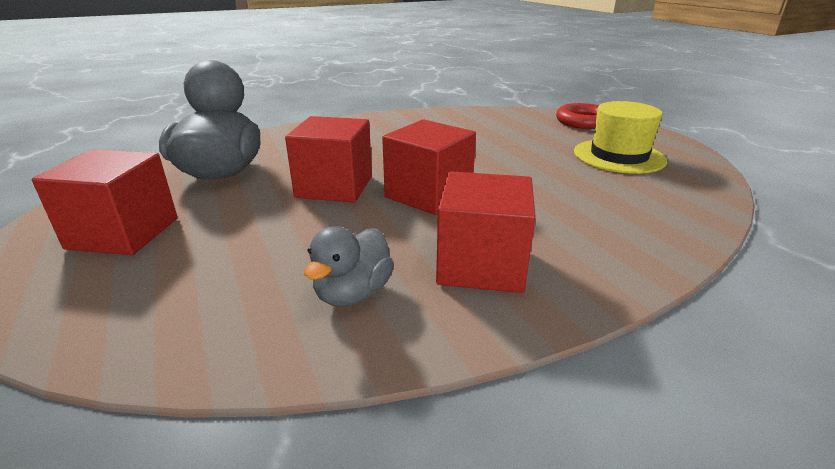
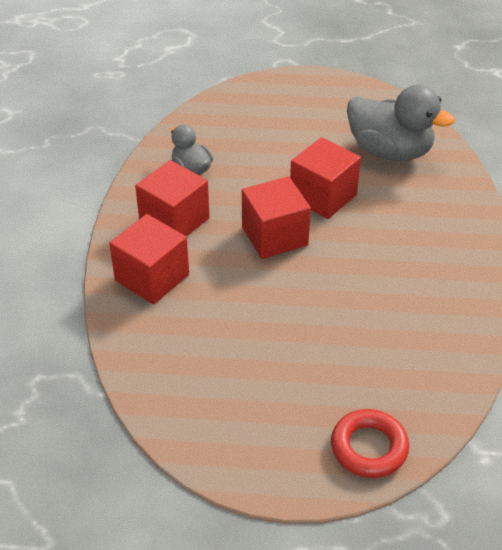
camera: 120 degrees right, 15 degrees up
red cube [32,149,178,256] -> red cube moved to [109,214,189,304]
yellow hat [574,101,667,174] -> none

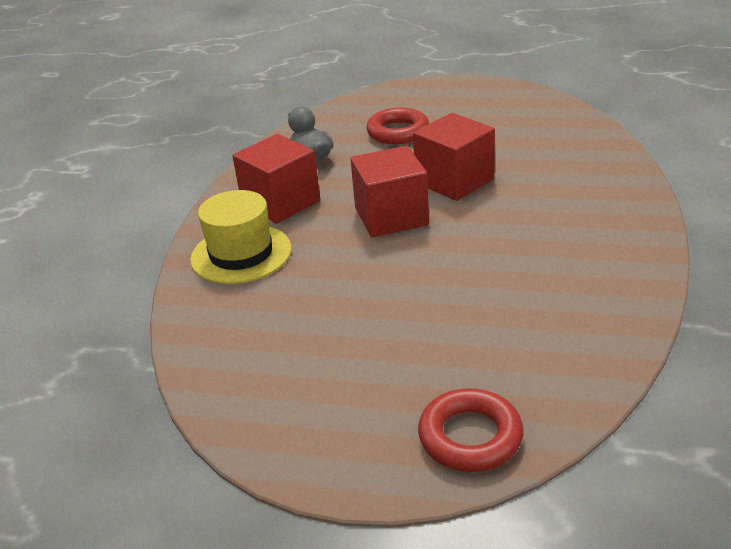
camera: 10 degrees right, 10 degrees down
red cube [109,214,189,304] -> yellow hat [190,190,292,284]
grey duck [347,85,455,161] -> none
none -> red ring [366,107,429,144]

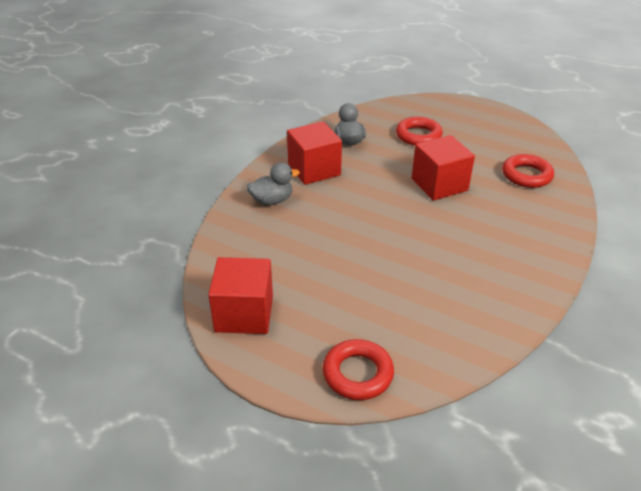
camera: 15 degrees right, 5 degrees up
yellow hat [190,190,292,284] -> grey duck [247,163,300,205]
red cube [350,146,429,237] -> red cube moved to [208,257,273,334]
none -> red ring [502,154,554,188]

